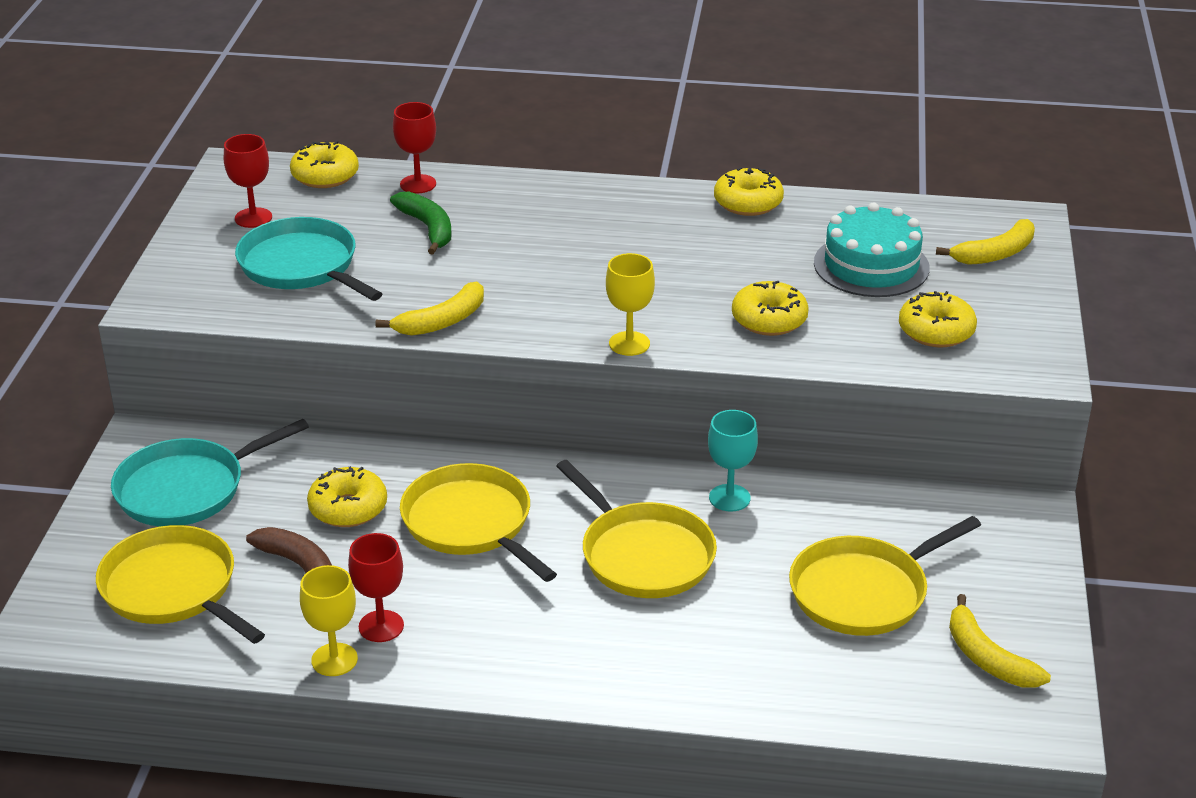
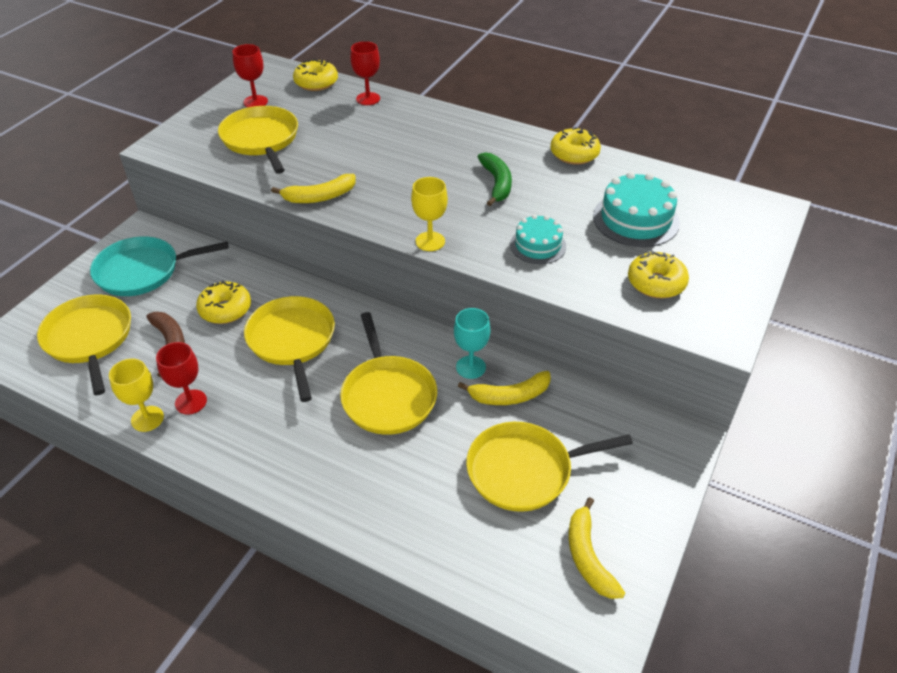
camera: 20 degrees right, 10 degrees up
turquoise pan [235,217,382,301] -> yellow pan [218,106,298,174]
green banana [390,191,452,254] -> green banana moved to [478,152,512,206]
yellow donut [732,281,809,336] -> turquoise cake [510,214,566,264]
yellow banana [936,219,1035,265] -> yellow banana moved to [458,371,551,405]

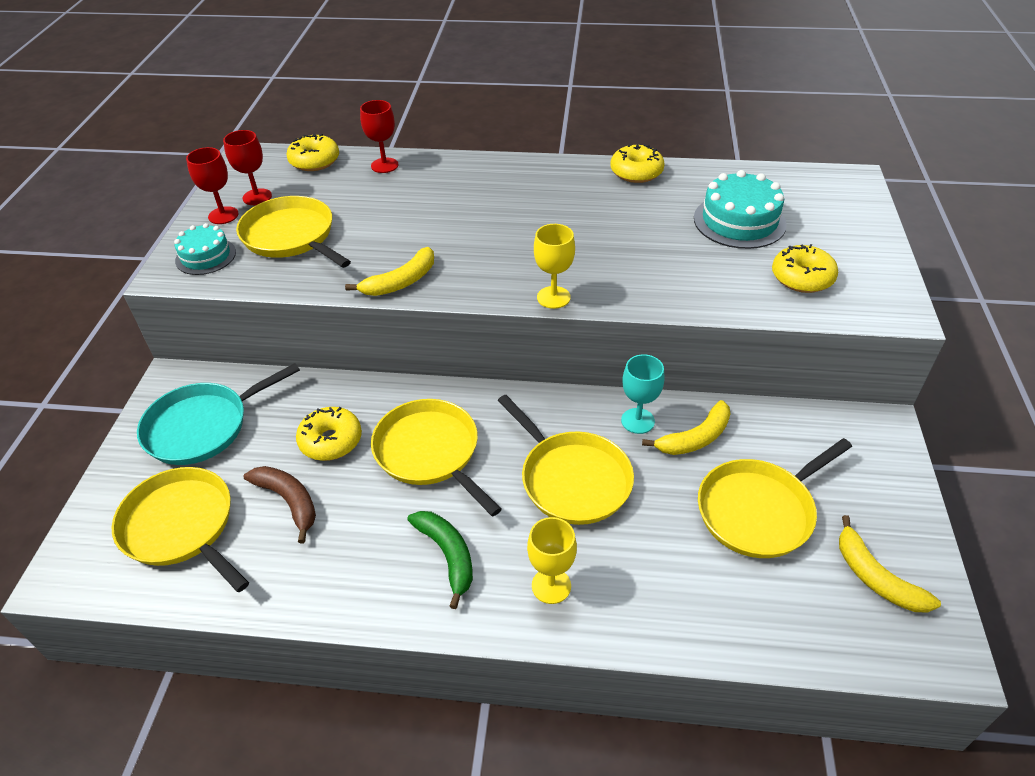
camera: 20 degrees left, 0 degrees up
yellow goblet [109,359,164,432] -> yellow goblet moved to [527,517,577,604]
red goblet [156,342,207,415] -> red goblet moved to [186,147,239,224]
green banana [478,152,512,206] -> green banana moved to [408,511,473,609]
turquoise cake [510,214,566,264] -> turquoise cake moved to [174,223,236,275]

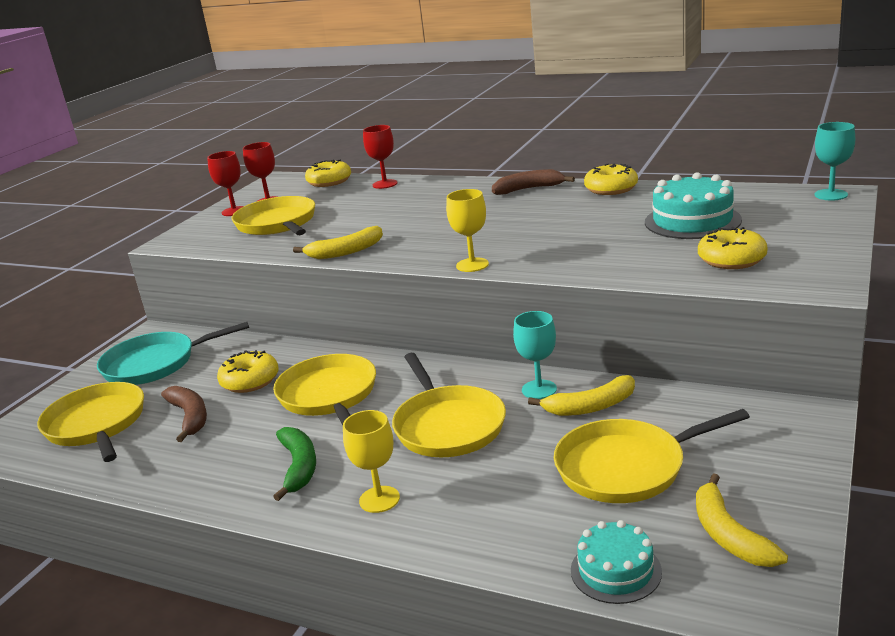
camera: 20 degrees right, 20 degrees down
turquoise cake [174,223,236,275] -> turquoise cake moved to [571,520,662,604]
none -> brown banana [492,169,575,195]
none -> turquoise goblet [815,122,855,200]

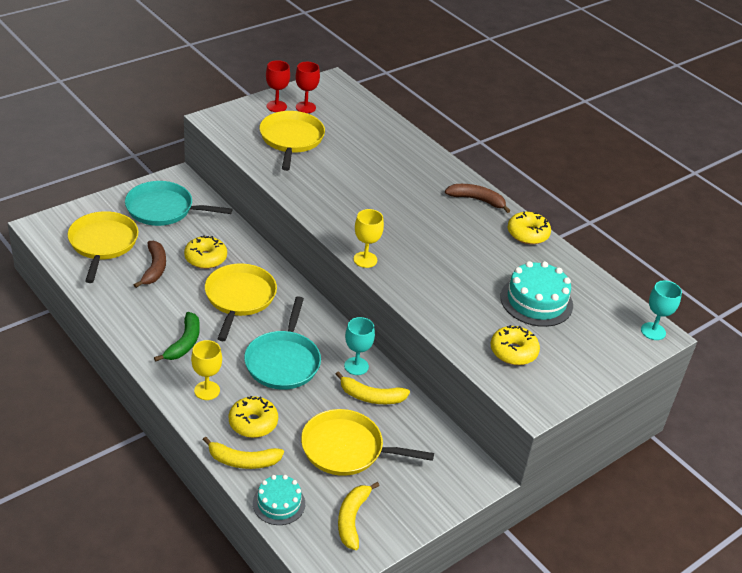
camera: 20 degrees right, 15 degrees up
yellow banana [293,226,383,259] -> yellow banana moved to [203,437,284,469]
yellow donut [305,159,351,187] -> yellow donut moved to [229,396,278,438]
red goblet [363,125,397,189] -> none
yellow pan [392,353,506,457] -> turquoise pan [244,296,321,390]

